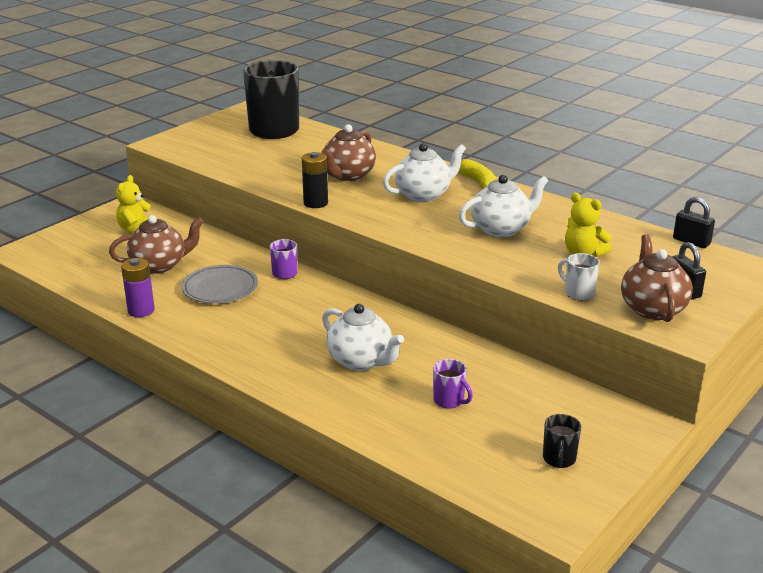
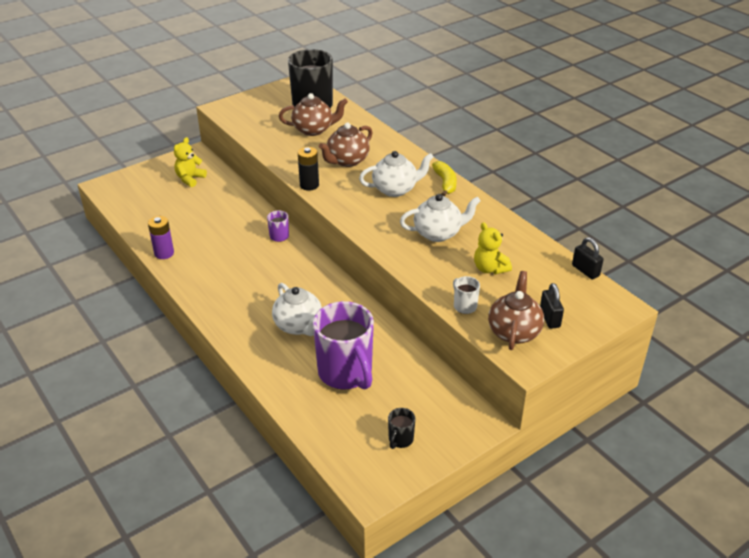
camera: 15 degrees right, 10 degrees up
brown teapot [109,215,204,274] -> brown teapot moved to [279,93,348,136]
grey plate [182,265,258,304] -> none
purple mug [433,359,473,409] -> purple mug [313,301,374,390], size x2.33

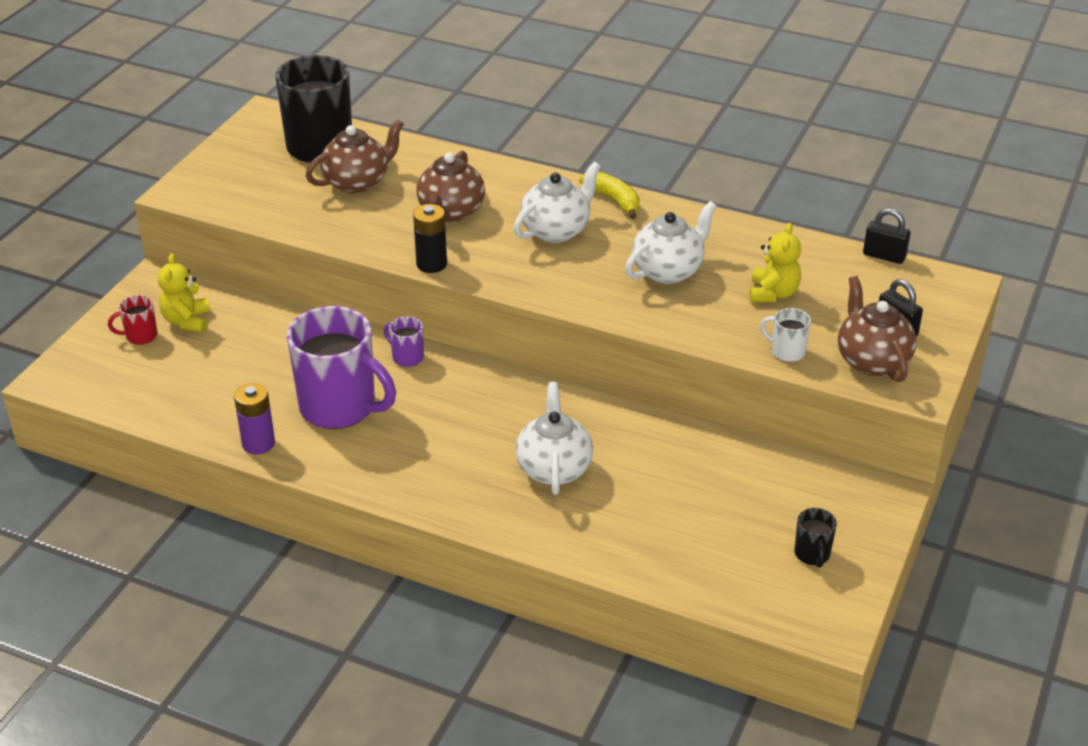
camera: 30 degrees left, 0 degrees up
white teapot [272,283,322,336] -> white teapot turned 120 degrees counterclockwise [515,382,593,495]
purple mug [313,301,374,390] -> purple mug moved to [287,306,396,429]
yellow teddy bear [474,222,512,274] -> yellow teddy bear turned 105 degrees counterclockwise [749,223,801,303]
none -> red mug [108,295,157,345]

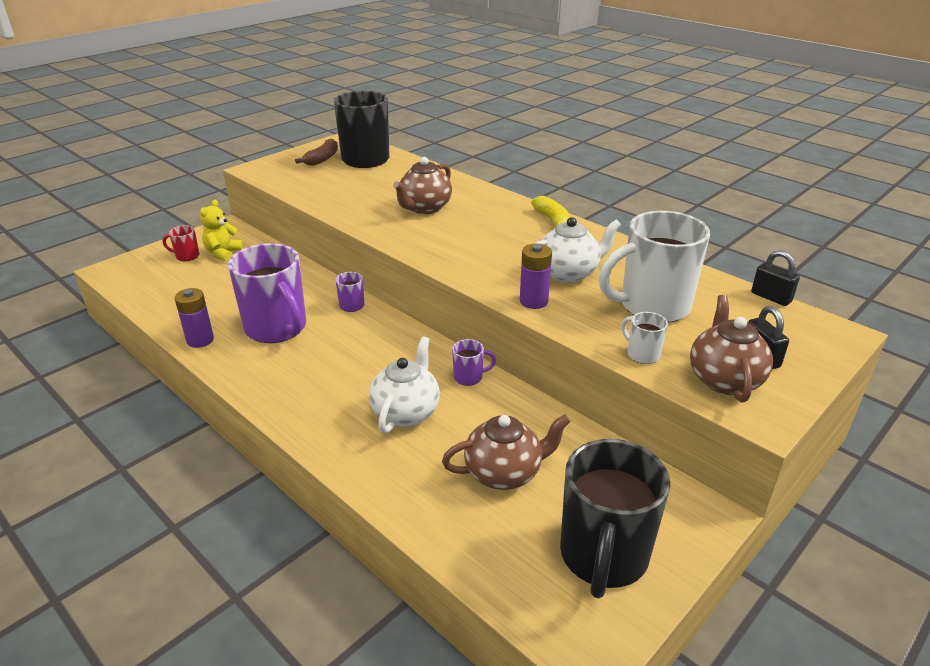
camera: 20 degrees right, 5 degrees down
brown teapot [306,120,404,194] -> brown teapot moved to [442,414,570,490]
black battery [413,204,447,273] -> none
white teapot [514,162,601,243] -> none
yellow teddy bear [749,223,801,303] -> white mug [599,211,710,323]
black mug [794,508,837,568] -> black mug [560,439,671,598], size x2.33
none -> brown banana [295,138,338,166]
none -> purple mug [452,339,496,386]
none -> purple battery [520,244,552,309]

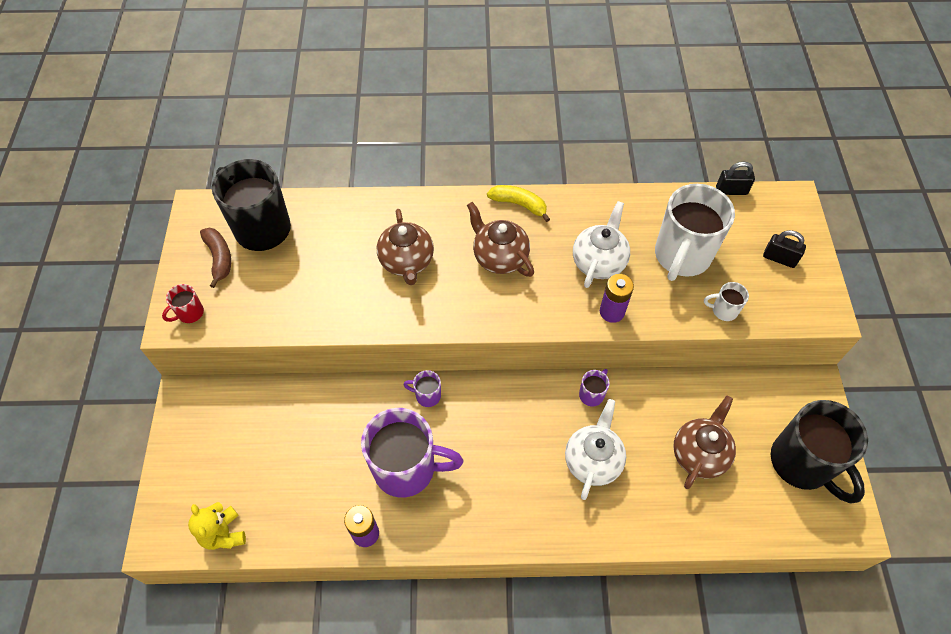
camera: 45 degrees left, 25 degrees up
red mug [163,225,199,261] -> red mug moved to [162,284,204,323]
yellow teddy bear [200,200,244,262] -> yellow teddy bear moved to [188,502,246,550]
white teapot [369,336,440,433] -> white teapot turned 45 degrees clockwise [565,399,626,500]
brown teapot [690,295,773,402] -> brown teapot moved to [467,202,534,277]

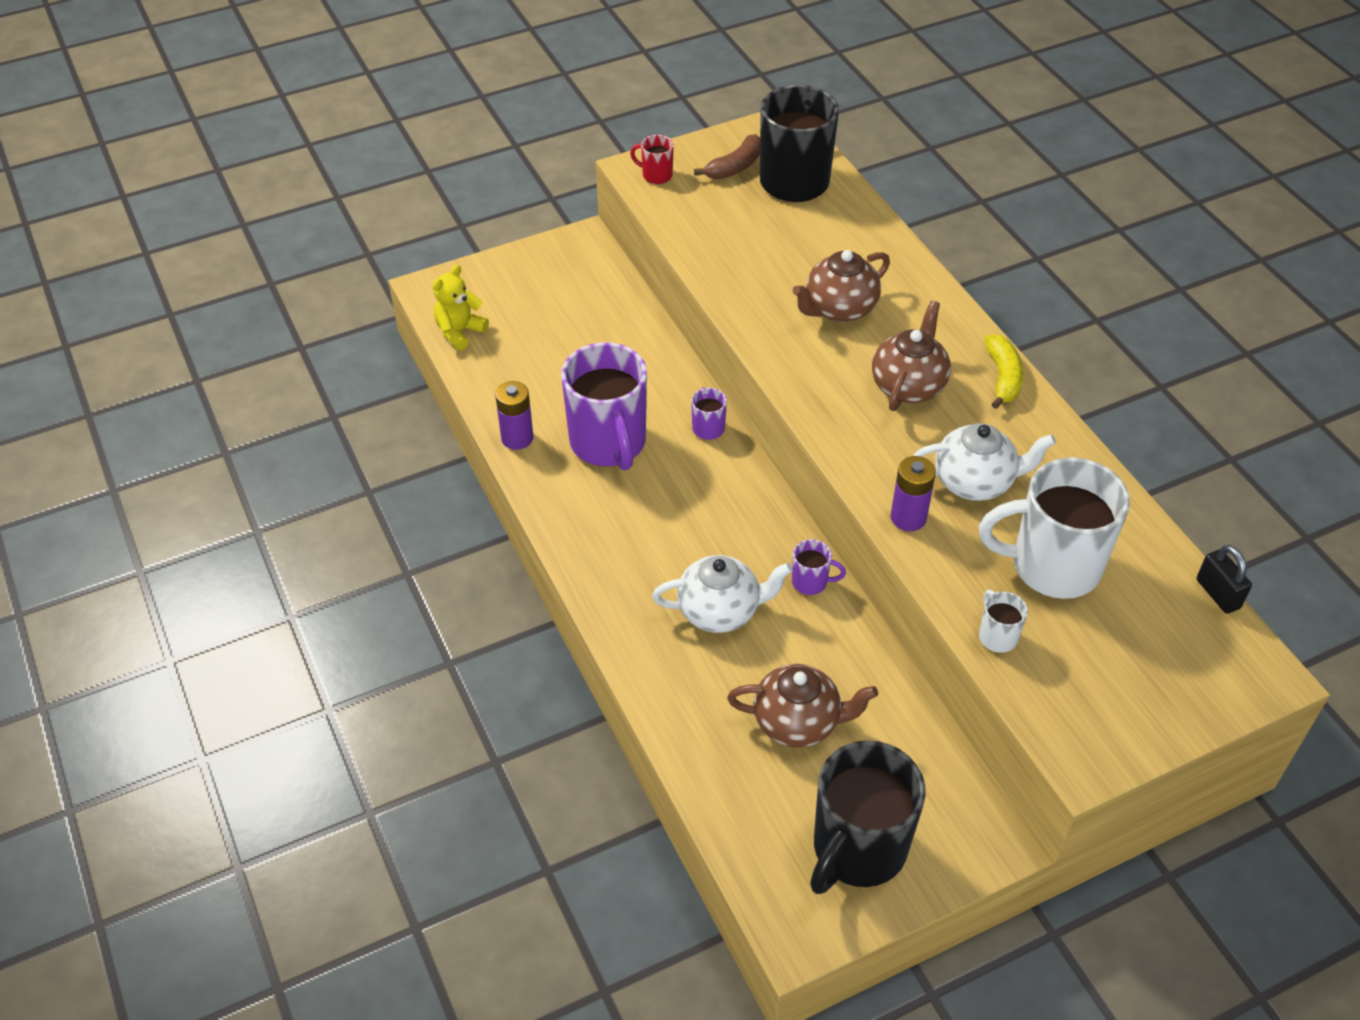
camera: 65 degrees right, 10 degrees down
black padlock [763,230,806,268] -> none

